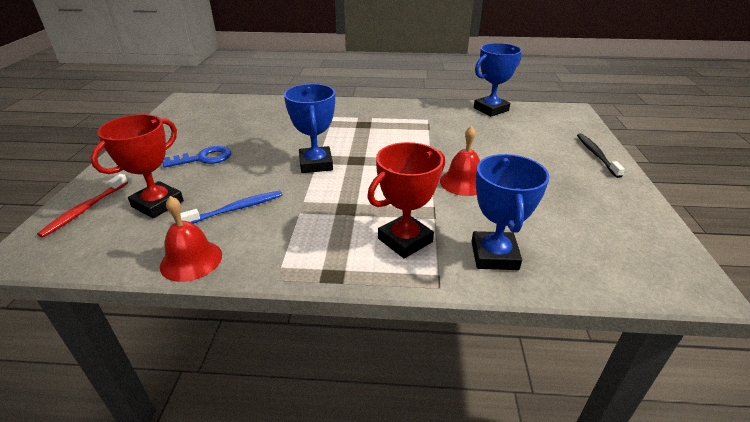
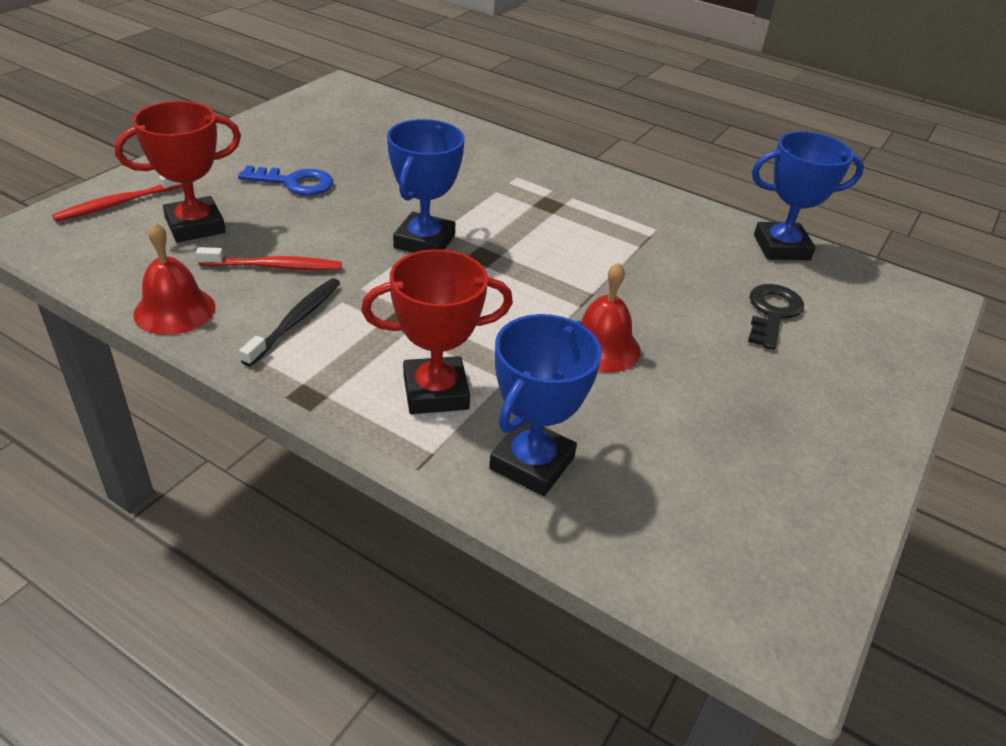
camera: 25 degrees right, 5 degrees up
blue toothbrush [180,191,282,224] -> red toothbrush [196,247,342,270]
black toothbrush [577,133,625,178] -> black toothbrush moved to [239,278,340,366]
none -> black key [748,284,804,350]

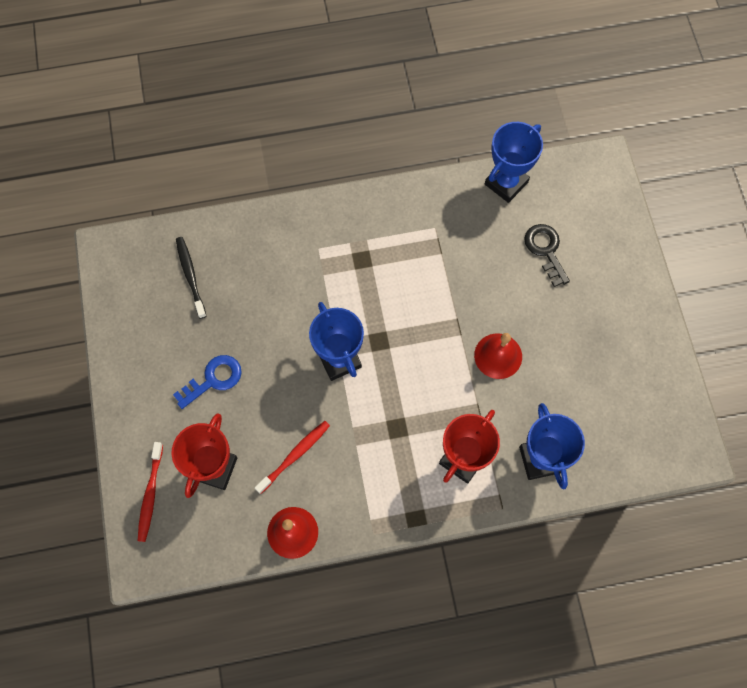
camera: 40 degrees left, 30 degrees up
black toothbrush [239,278,340,366] -> black toothbrush moved to [176,237,206,319]

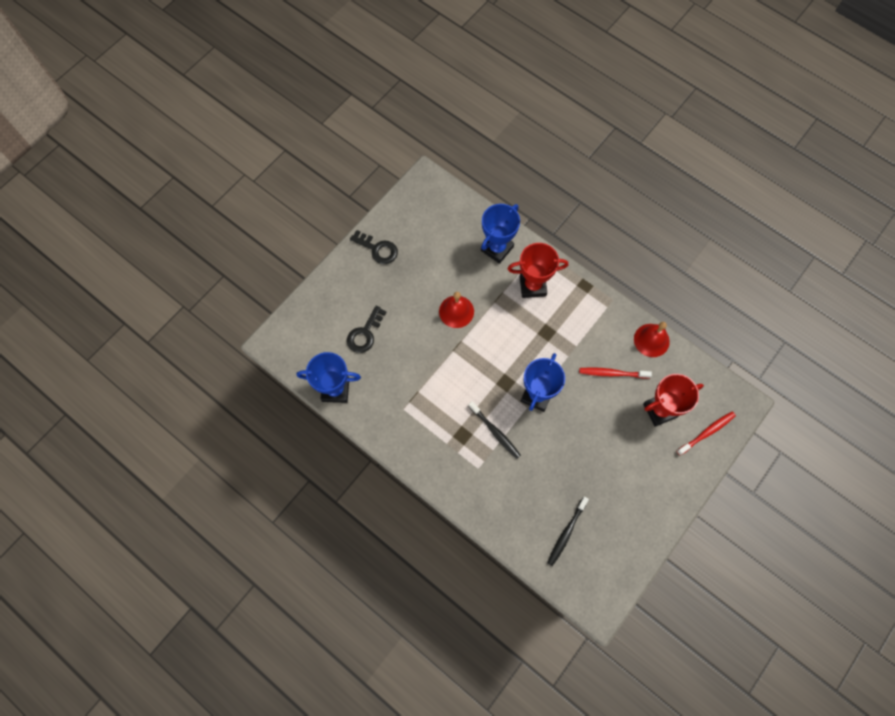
camera: 130 degrees left, 0 degrees up
blue key [173,355,242,409] -> none
none -> black key [350,230,398,264]
none -> black toothbrush [468,401,521,459]

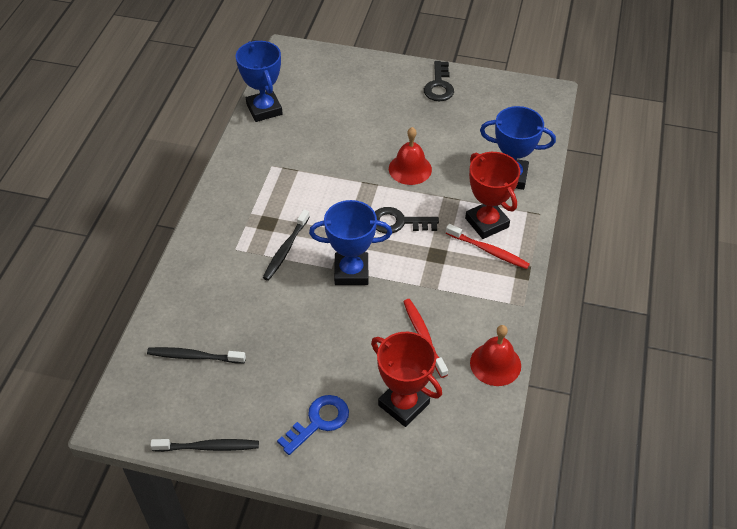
camera: 65 degrees right, 20 degrees down
black key [347,306,386,353] -> black key moved to [375,207,439,234]
red toothbrush [677,411,736,456] -> red toothbrush moved to [446,224,530,269]
none -> black toothbrush [150,439,259,452]
none -> blue key [277,395,349,455]

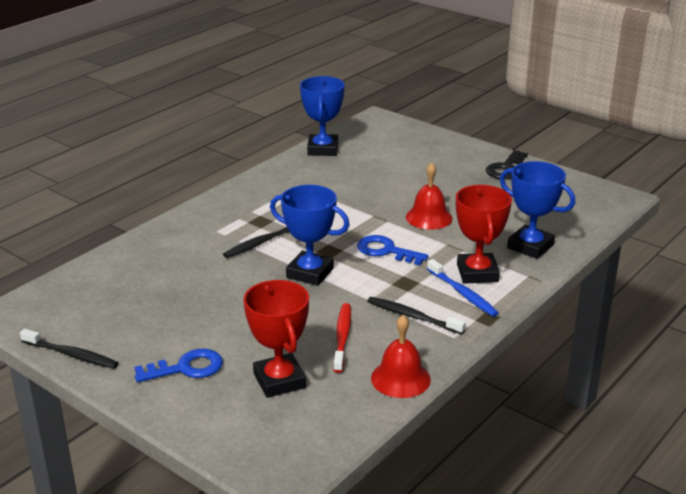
camera: 25 degrees right, 20 degrees down
black toothbrush [147,347,246,364] -> black toothbrush moved to [367,297,466,335]
black key [375,207,439,234] -> blue key [357,235,428,265]
red toothbrush [446,224,530,269] -> blue toothbrush [427,259,499,317]

